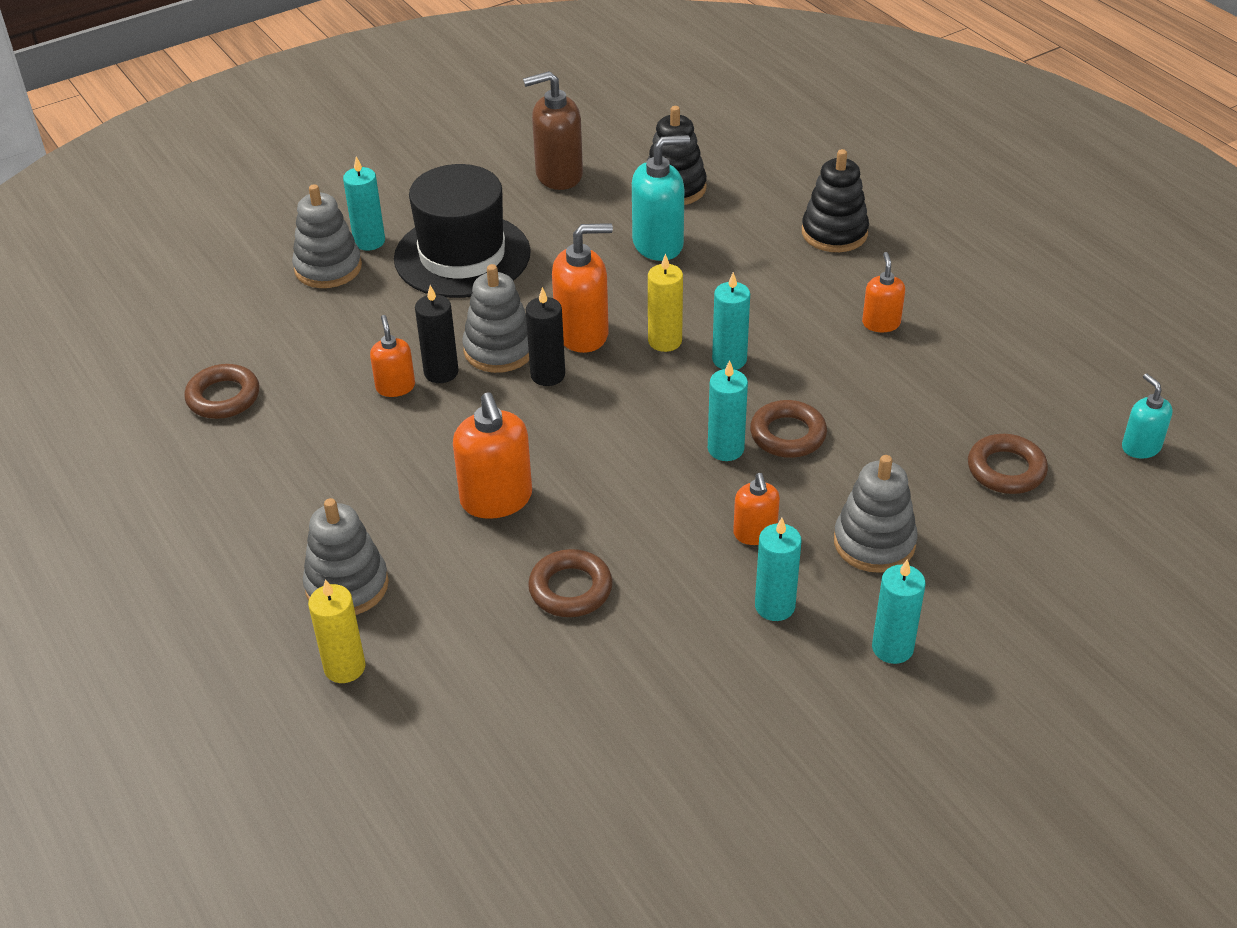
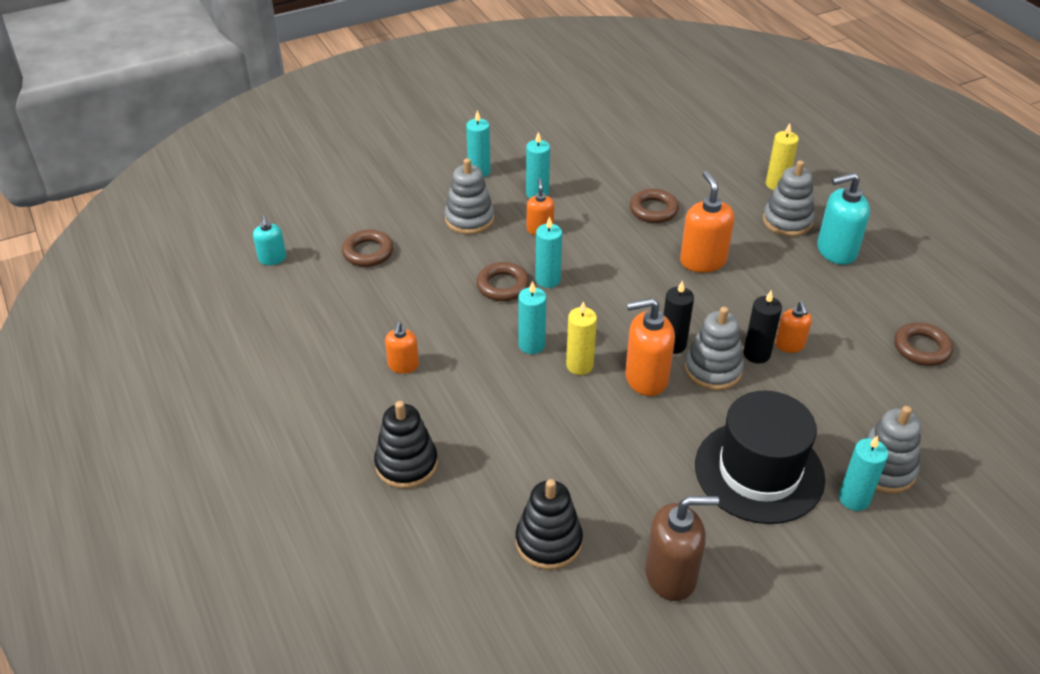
camera: 175 degrees left, 0 degrees up
turquoise soap dispenser [632,135,690,261] -> turquoise soap dispenser moved to [817,173,870,265]

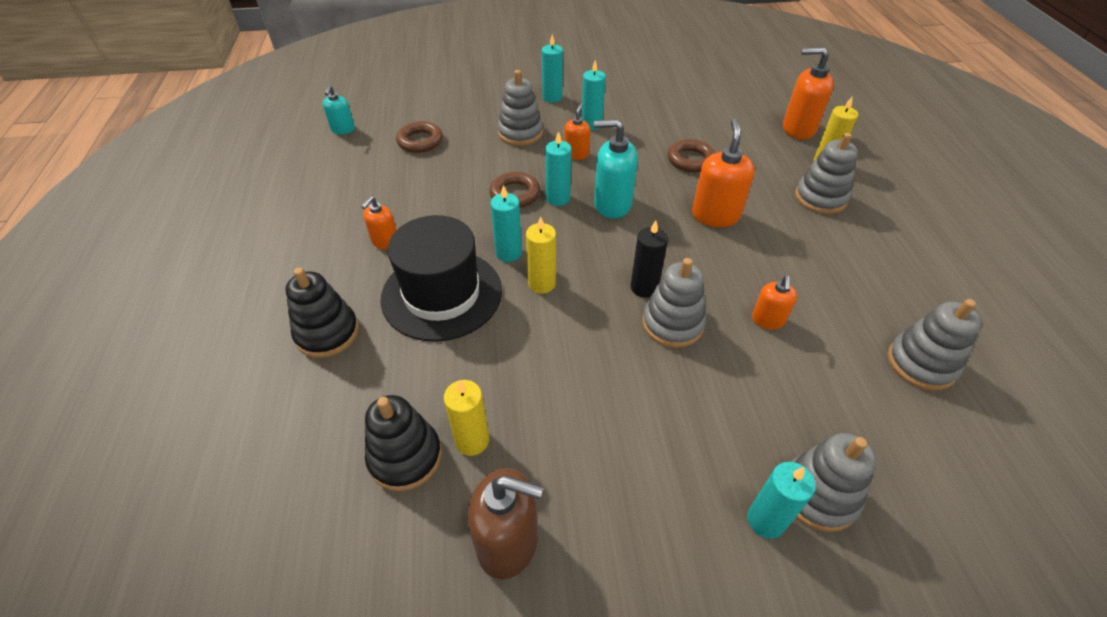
camera: 20 degrees right, 5 degrees up
orange soap dispenser [625,298,675,396] -> orange soap dispenser moved to [783,47,834,140]
black hat [695,391,825,524] -> black hat moved to [381,215,502,342]
black candle [743,291,782,363] -> none
turquoise soap dispenser [817,173,870,265] -> turquoise soap dispenser moved to [593,119,638,219]
brown ring [894,322,953,366] -> grey stacking toy [888,299,981,391]
none -> yellow candle [444,380,489,456]

